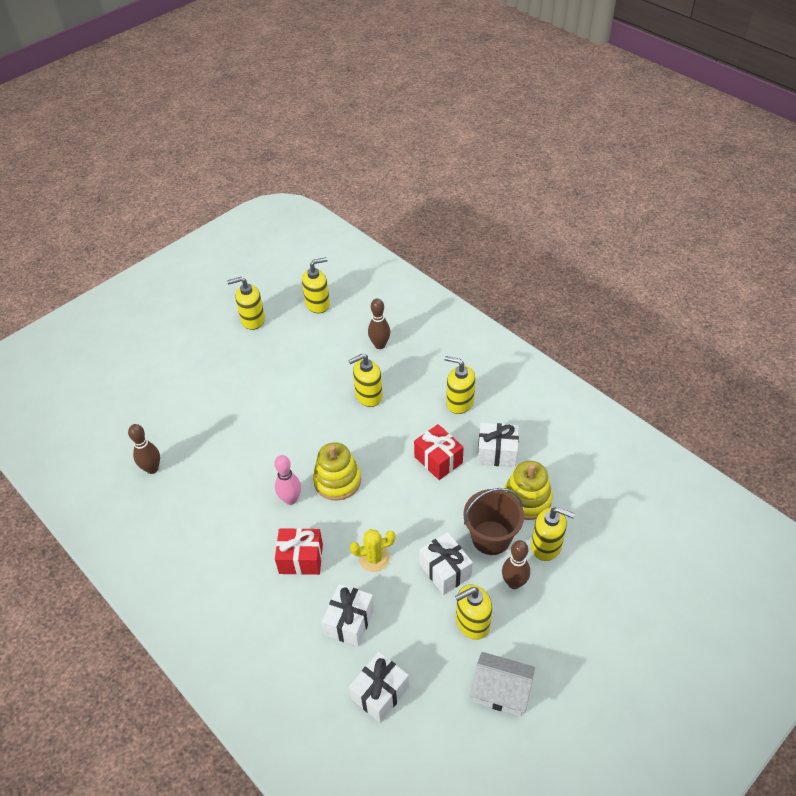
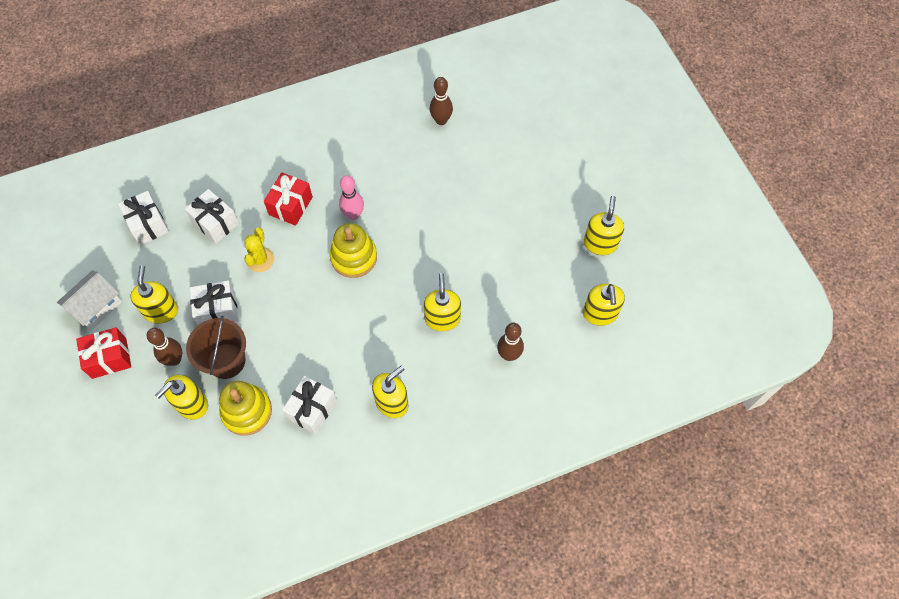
camera: 110 degrees right, 15 degrees up
red gift [414,424,464,480] -> red gift moved to [76,328,131,379]

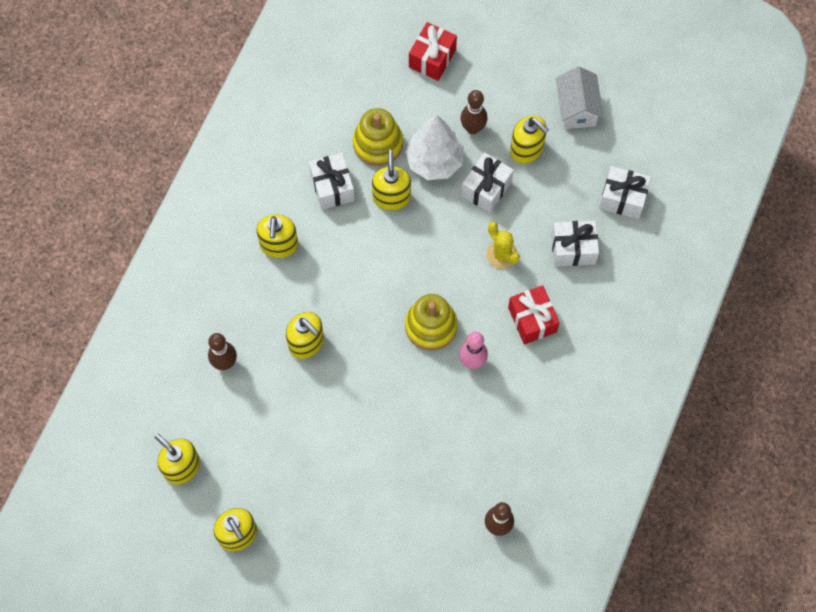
camera: 135 degrees right, 5 degrees up
red gift [76,328,131,379] -> red gift moved to [409,22,457,81]
yellow soap dispenser [155,375,208,420] -> yellow soap dispenser moved to [372,150,411,211]
brown bucket [186,316,246,379] -> white tree [405,115,464,180]

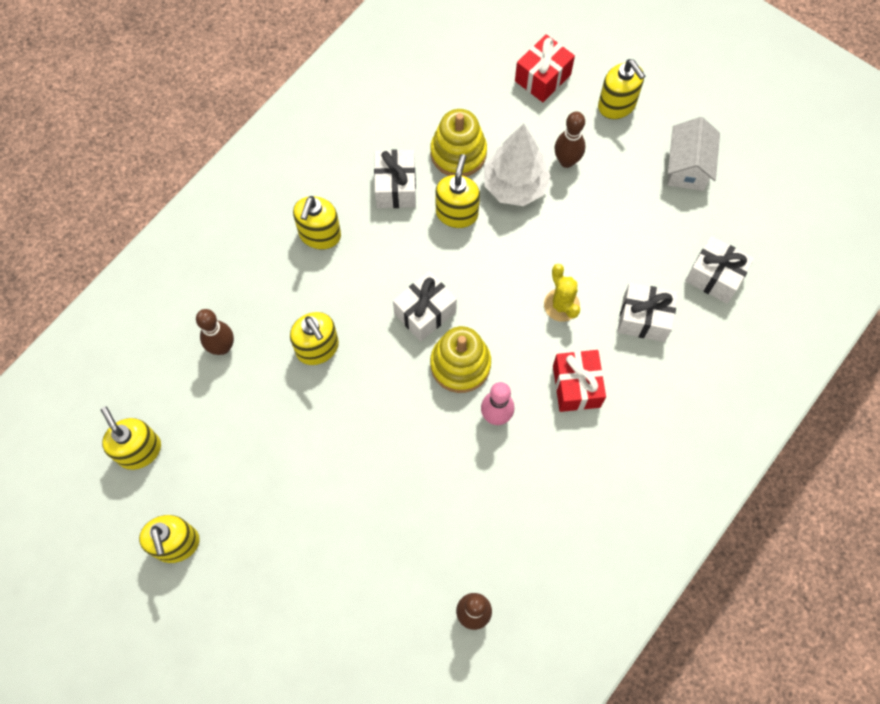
camera: 15 degrees right, 0 degrees up
white gift [461,152,514,213] -> white gift moved to [393,271,457,342]
yellow soap dispenser [510,115,549,164] -> yellow soap dispenser moved to [598,59,645,119]

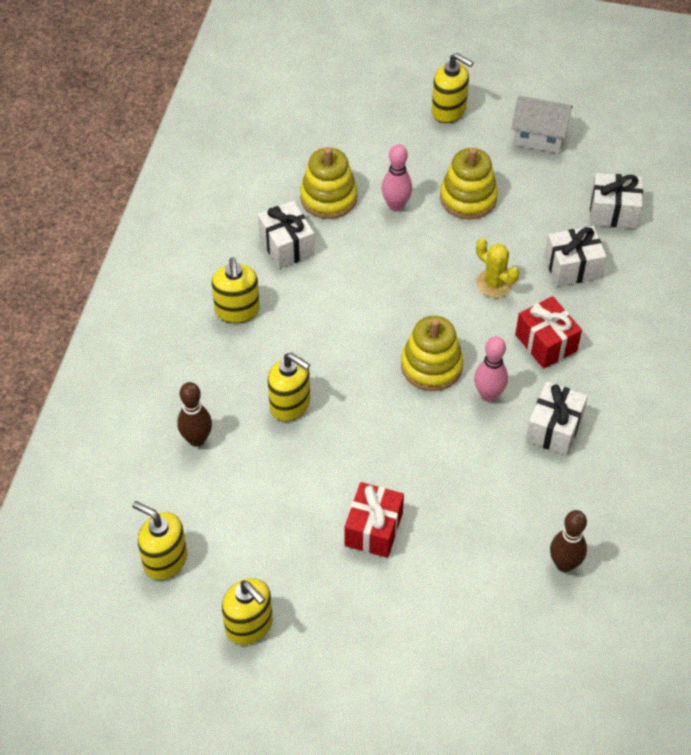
camera: 25 degrees left, 15 degrees down
white gift [393,271,457,342] -> white gift moved to [526,381,588,456]
yellow soap dispenser [436,154,480,228] -> none
white tree [484,124,551,206] -> pink bowling pin [381,144,412,212]
red gift [515,34,575,102] -> red gift moved to [345,482,404,558]
brown bowling pin [554,112,585,168] -> none
white house [668,117,720,191] -> white house turned 60 degrees counterclockwise [512,96,573,153]
none -> yellow stacking toy [440,148,498,219]

